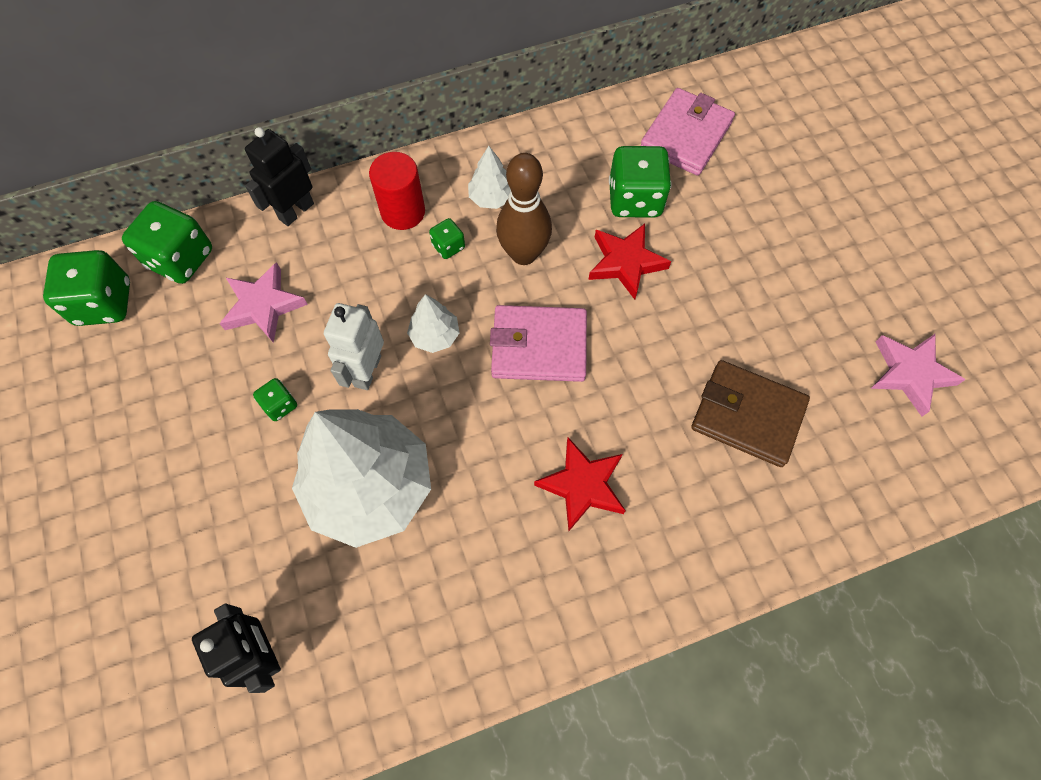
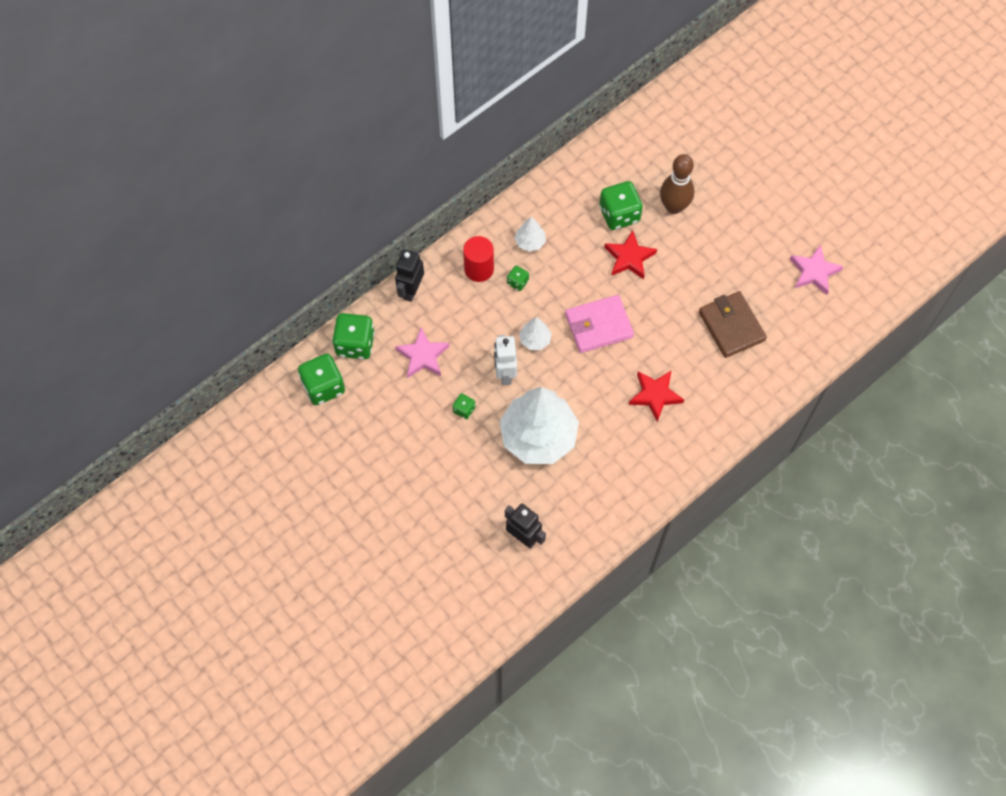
camera: 20 degrees left, 0 degrees up
brown bowling pin [496,153,552,265] -> brown bowling pin moved to [660,154,694,214]
pink wallet [640,88,735,176] -> none
brown wallet [691,360,810,467] -> brown wallet turned 60 degrees clockwise [699,291,767,358]

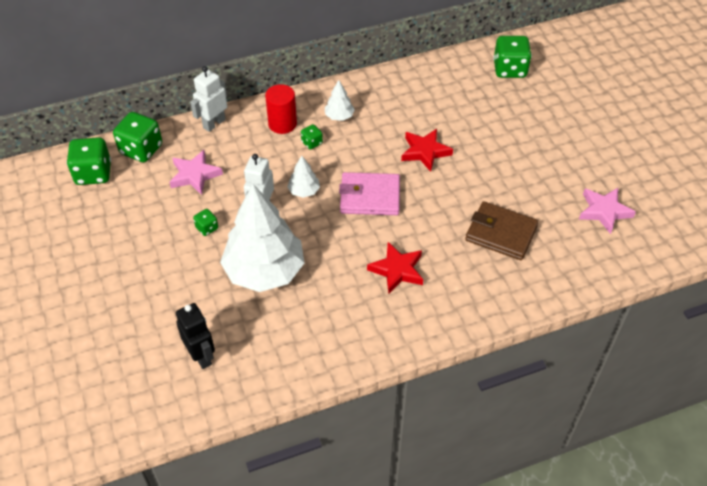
camera: 20 degrees right, 15 degrees down
black robot [395,250,424,302] -> white robot [190,66,227,132]
green dice [599,181,643,230] -> green dice moved to [493,36,532,78]
brown bowling pin [660,154,694,214] -> none
brown wallet [699,291,767,358] -> brown wallet turned 60 degrees counterclockwise [465,201,539,260]

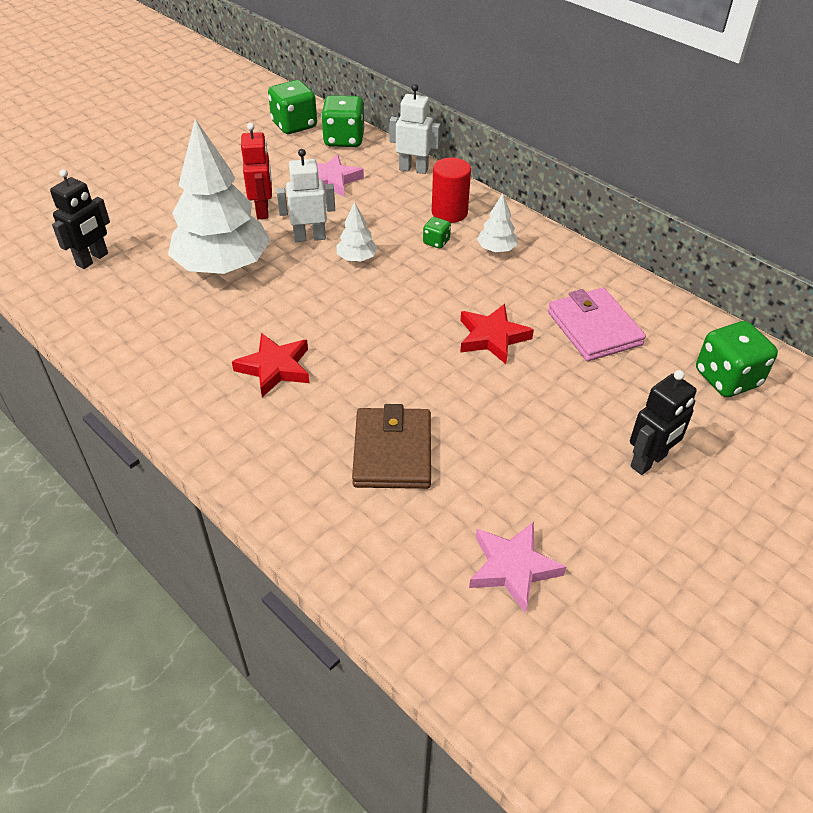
camera: 65 degrees right, 5 degrees down
green dice [193,209,218,236] -> red robot [241,123,272,219]
pink wallet [339,172,400,215] -> pink wallet moved to [548,288,646,361]
none -> black robot [630,370,697,475]

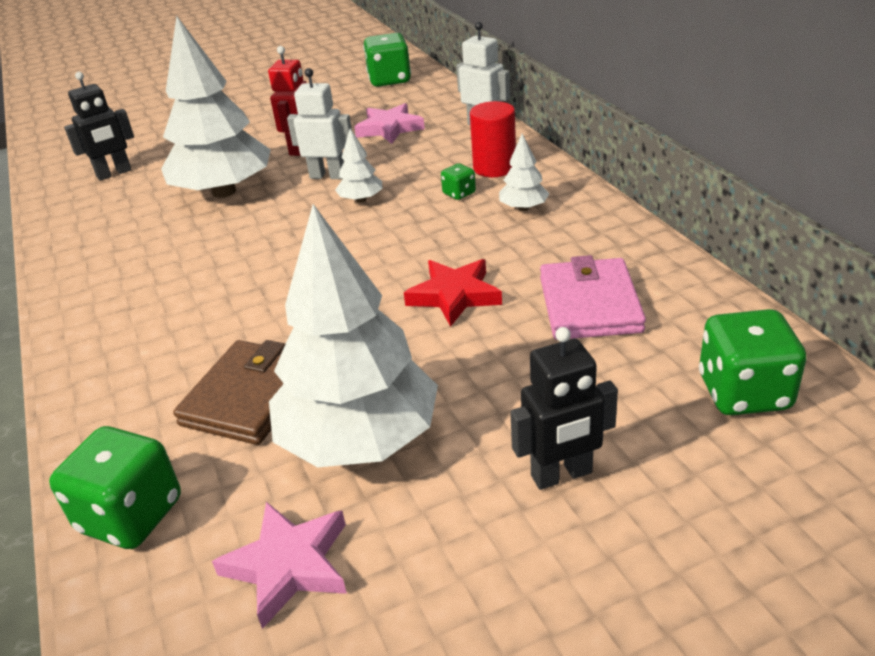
camera: 25 degrees right, 10 degrees down
red star [232,333,309,397] -> none
green dice [321,95,365,147] -> green dice moved to [49,426,181,549]
none -> white tree [269,204,438,467]

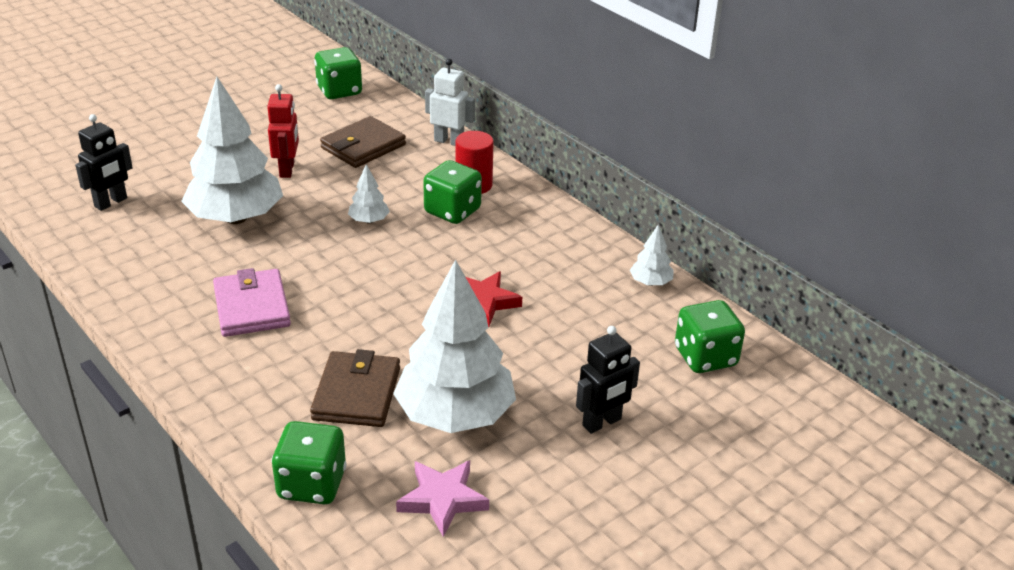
camera: 20 degrees left, 0 degrees up
white robot [287,68,352,179] -> none
pink star [354,103,425,144] -> brown wallet [320,116,406,168]
green dice [441,163,476,200] -> green dice [423,160,482,224], size x2.02
white tree [499,134,549,211] -> white tree moved to [630,225,673,286]
pink wallet [540,255,646,340] -> pink wallet moved to [213,268,291,337]

